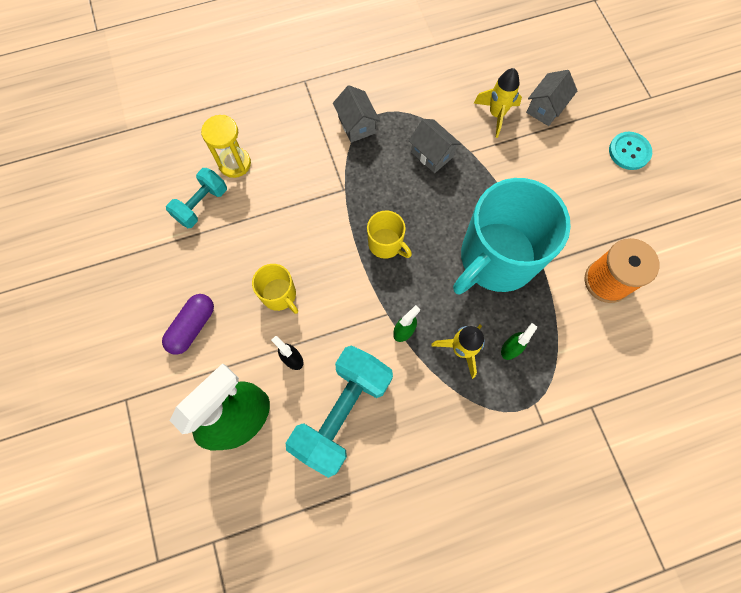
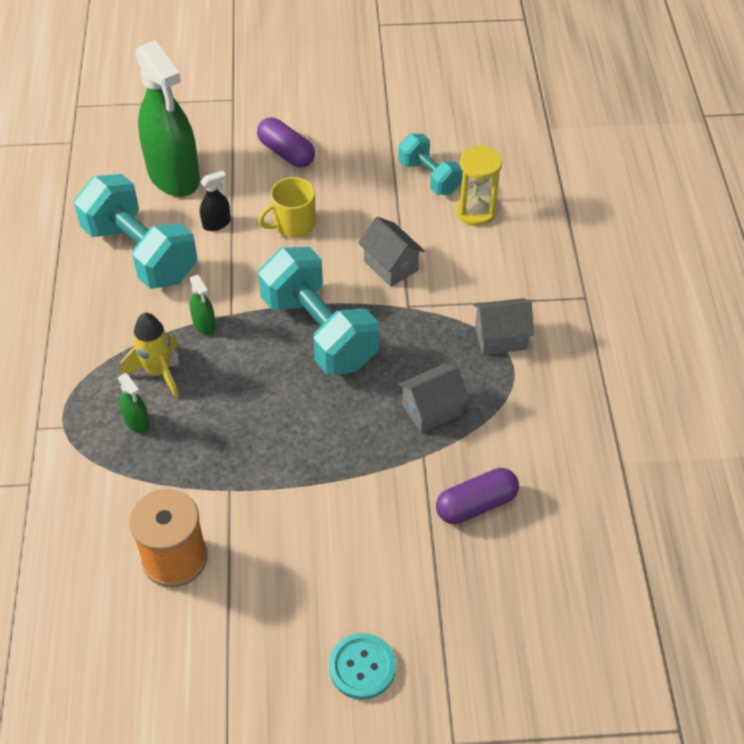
camera: 105 degrees right, 20 degrees down
yellow mug [367,210,412,259] -> turquoise dumbbell [258,247,379,375]
turquoise mug [453,178,571,295] -> none
yellow rocket [473,68,522,138] -> purple capsule [436,468,519,524]
grey house [526,70,578,126] -> grey house moved to [358,217,425,287]

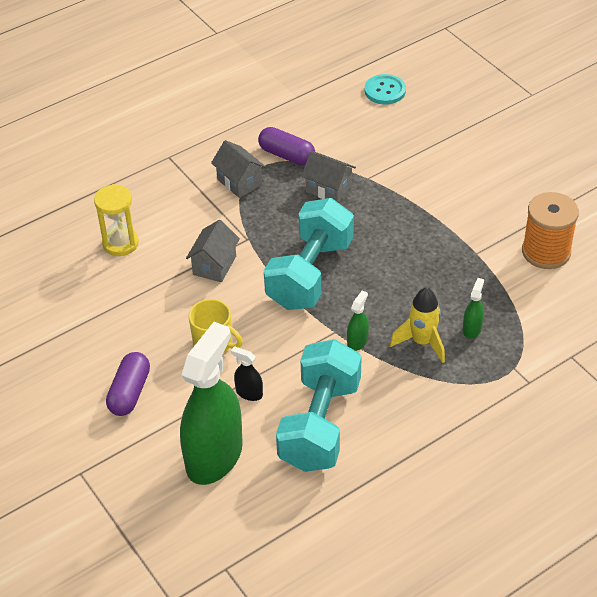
camera: 120 degrees left, 5 degrees down
turquoise button [329,633,396,700] -> turquoise button moved to [365,74,406,104]
turquoise dumbbell [398,134,463,195] -> none
purple capsule [436,468,519,524] -> purple capsule moved to [258,127,315,166]

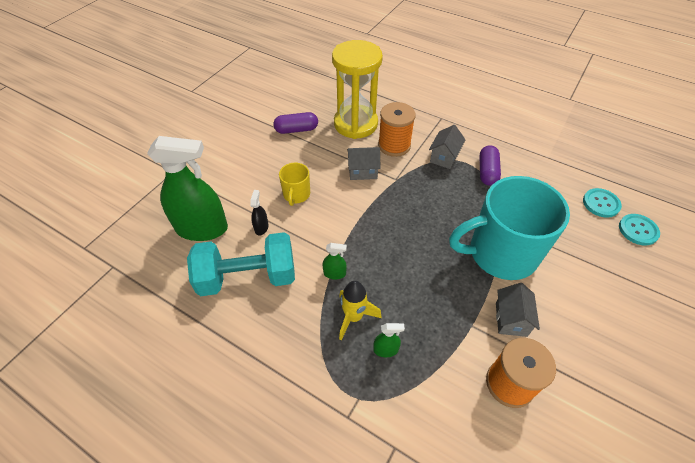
camera: 65 degrees right, 5 degrees up
yellow hourglass [94,184,139,256] -> yellow hourglass [332,40,383,139], size x1.85
purple capsule [106,352,150,416] -> purple capsule moved to [273,112,318,134]
turquoise dumbbell [264,198,354,310] -> none
grey house [301,151,356,203] -> grey house moved to [496,283,540,337]
none -> orange spool [378,102,416,157]
none -> turquoise mug [449,176,570,280]
none -> turquoise button [619,214,660,246]

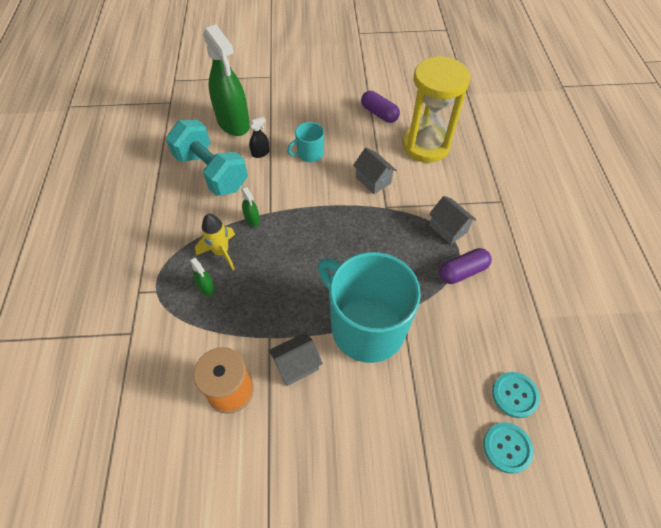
camera: 55 degrees right, 5 degrees up
yellow mug [279,163,310,206] -> turquoise mug [287,122,324,162]
orange spool [378,102,416,157] -> none
grey house [429,125,466,169] -> grey house turned 60 degrees clockwise [429,196,477,244]

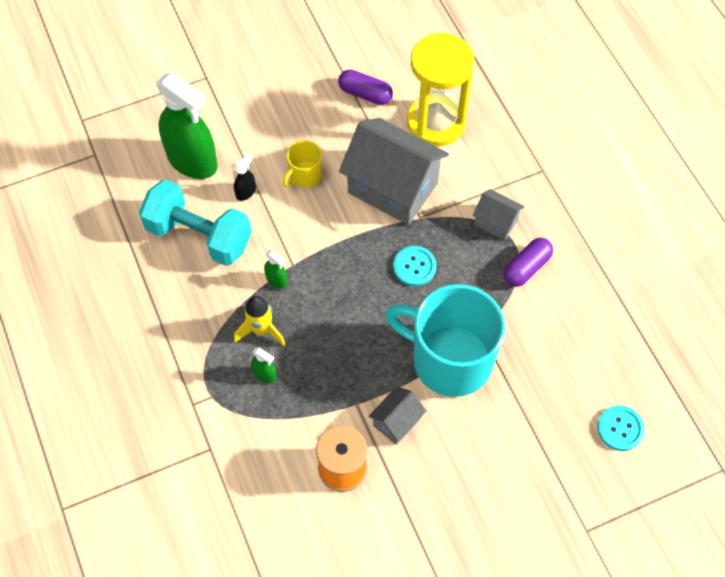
camera: 20 degrees left, 5 degrees up
turquoise mug [287,122,324,162] -> yellow mug [283,140,322,188]
grey house [353,148,397,194] -> grey house [339,118,449,225], size x2.10
turquoise button [492,372,540,418] -> turquoise button moved to [393,246,436,286]

